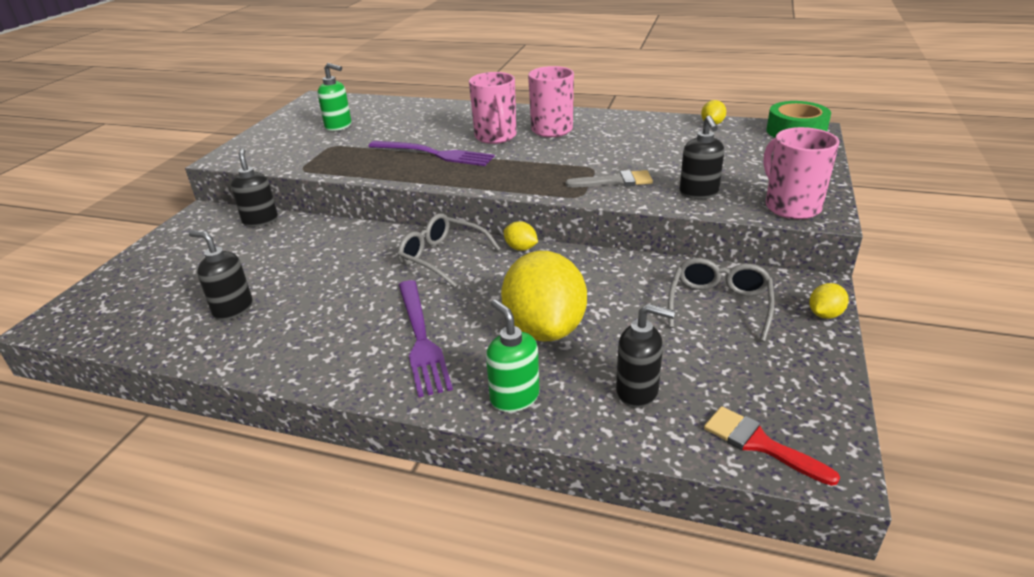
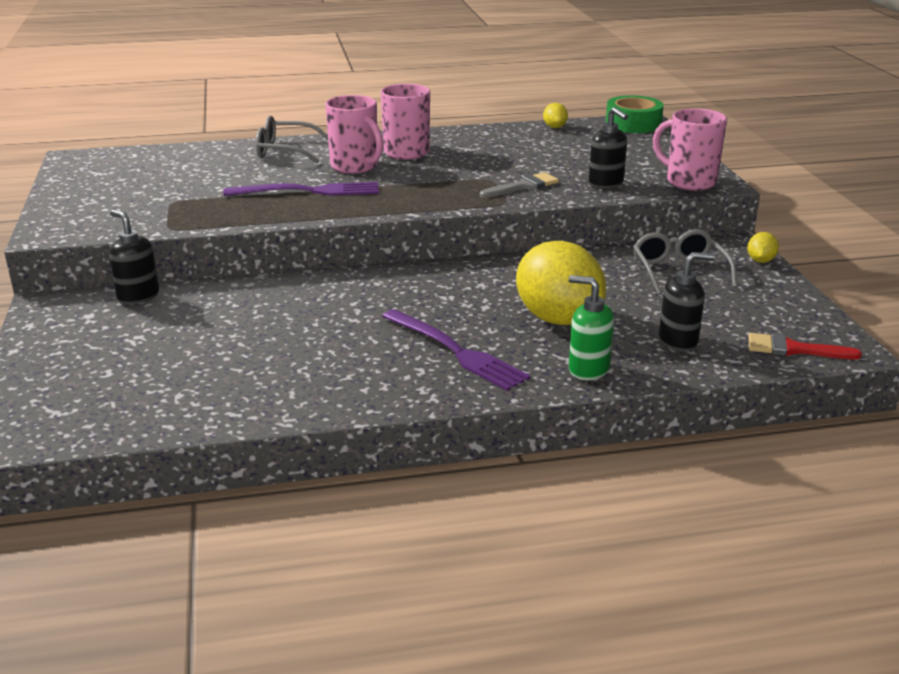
camera: 30 degrees left, 5 degrees down
black soap dispenser [189,230,253,320] -> none
green soap dispenser [318,63,351,131] -> none
grey glasses [397,213,500,288] -> grey glasses moved to [256,116,328,164]
yellow lemon [504,221,538,251] -> none

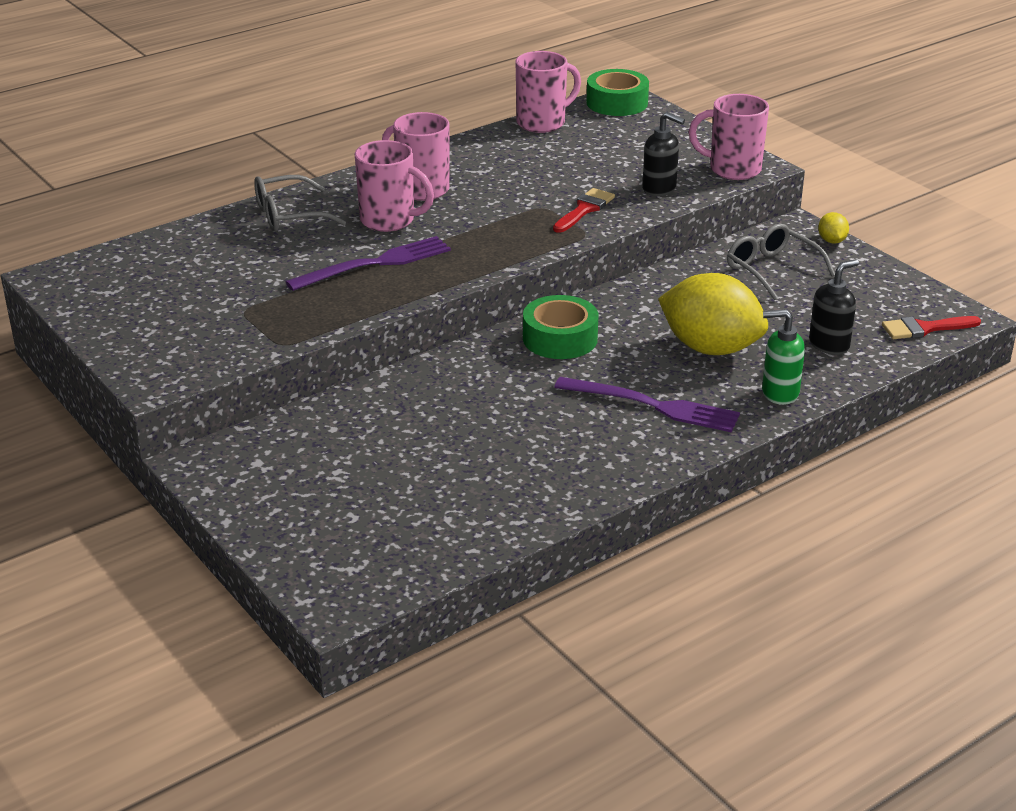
camera: 25 degrees left, 5 degrees up
black soap dispenser [109,210,159,304] -> none
grey brush [480,172,559,198] -> red brush [553,188,615,233]
yellow lemon [543,103,568,128] -> pink mug [516,51,581,133]
none -> green tape [523,295,599,359]

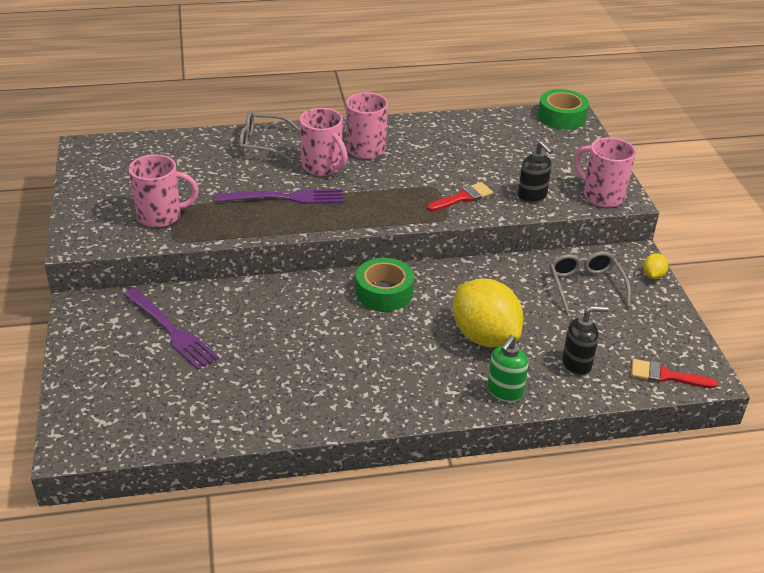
camera: 25 degrees right, 5 degrees up
pink mug [516,51,581,133] -> pink mug moved to [129,154,199,228]
purple fork [554,377,740,433] -> purple fork moved to [123,288,219,370]
green soap dispenser [762,309,805,405] -> green soap dispenser turned 90 degrees counterclockwise [487,335,528,402]

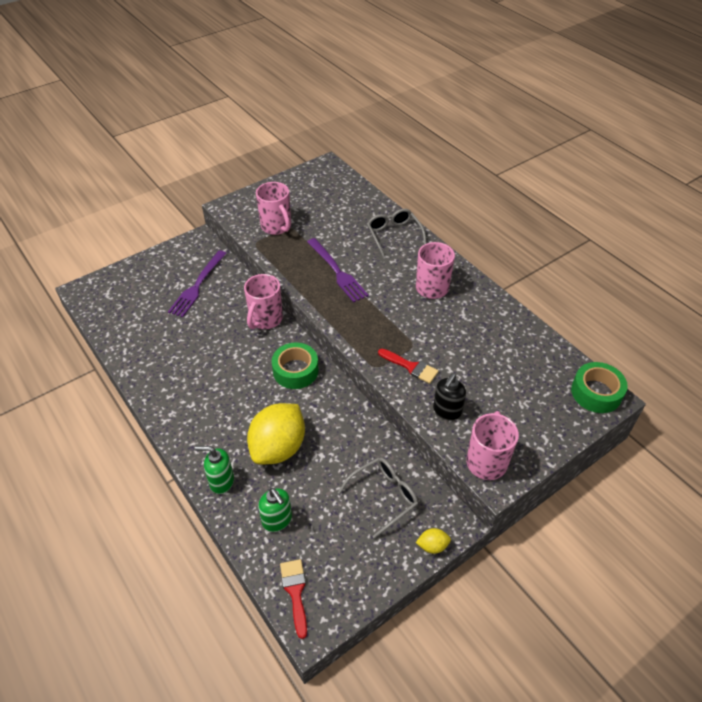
camera: 65 degrees right, 10 degrees up
pink mug [299,108,348,176] -> pink mug moved to [244,274,283,329]
black soap dispenser [562,306,609,376] -> green soap dispenser [258,488,292,532]

